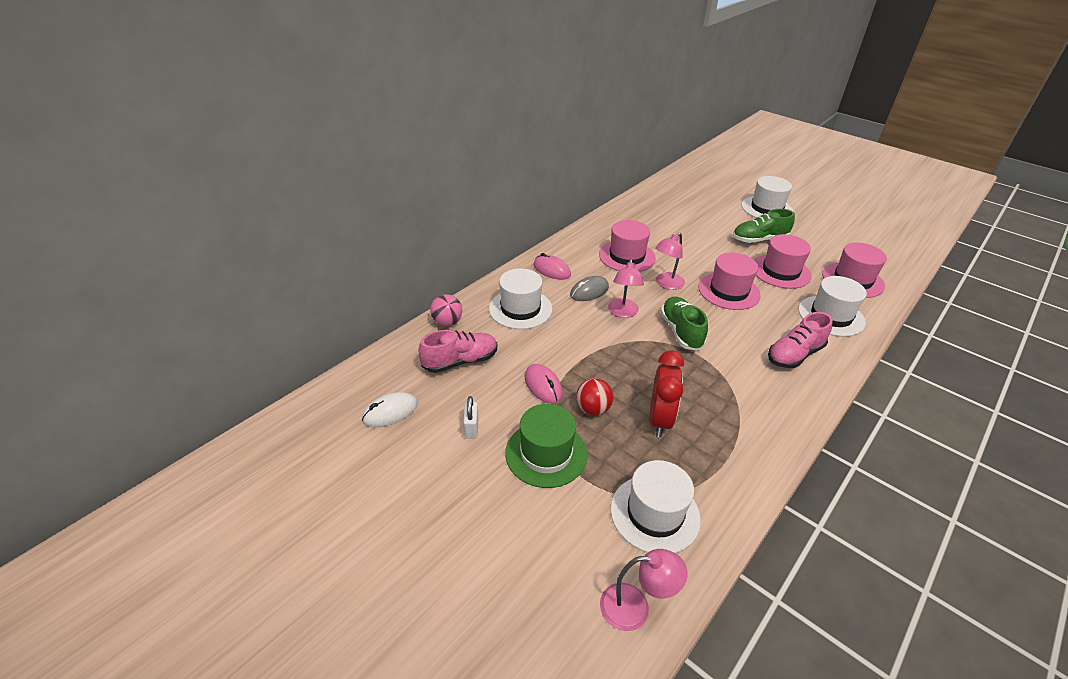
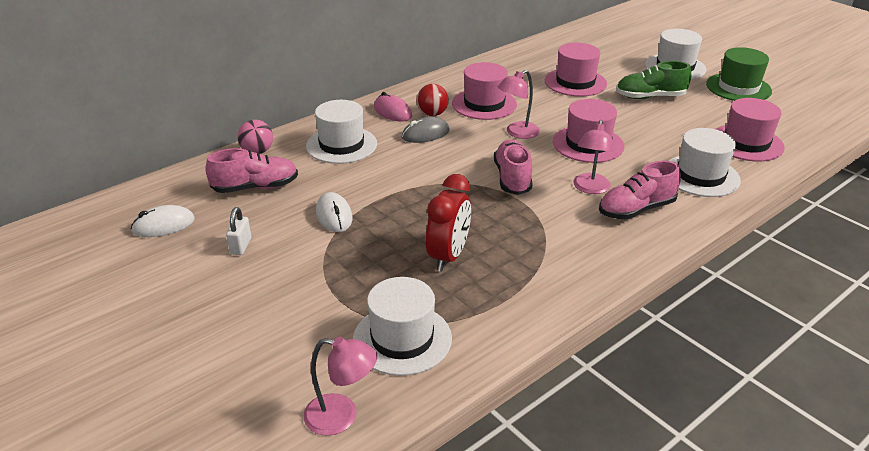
camera: 10 degrees right, 5 degrees down
green hat [505,404,587,488] -> green hat moved to [706,47,772,101]
pink mouse [525,364,563,404] -> white mouse [316,192,353,232]
red ball [576,378,613,415] -> red ball moved to [417,84,449,116]
pink lamp [608,259,644,318] -> pink lamp moved to [573,120,615,194]
green shoe [660,297,708,351] -> pink shoe [494,140,532,195]
pink hat [754,234,811,289] -> pink hat moved to [545,43,607,97]

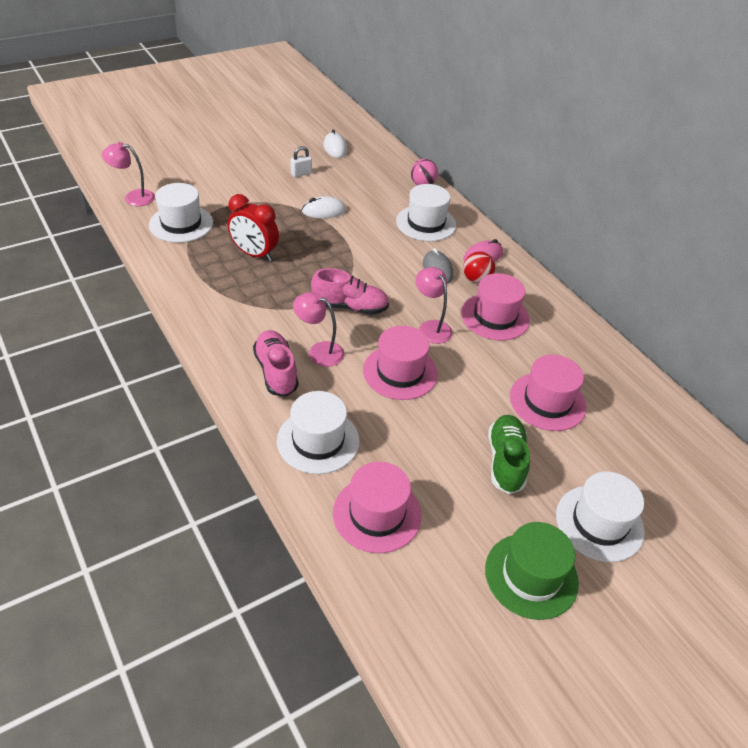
camera: 95 degrees right, 10 degrees up
pink shoe [206,148,298,193] -> none
white padlock [226,207,251,255] -> white padlock turned 45 degrees counterclockwise [291,146,312,177]
pink lamp [303,337,377,436] -> pink lamp turned 75 degrees clockwise [102,142,155,206]

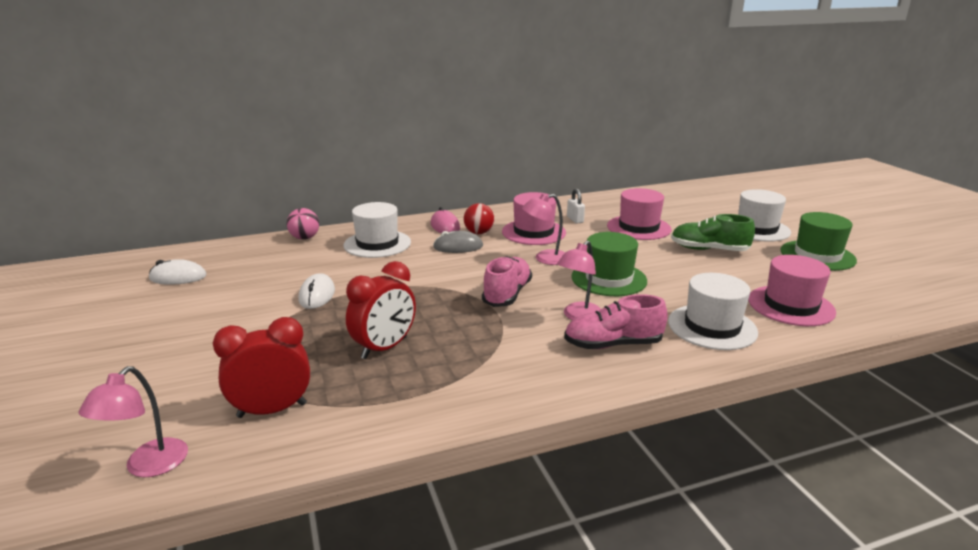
camera: 75 degrees left, 20 degrees down
white hat [149,183,213,243] -> red clock [213,317,310,418]
white padlock [291,146,312,177] -> white padlock moved to [567,189,585,224]
pink hat [363,326,438,400] -> green hat [571,232,647,296]

